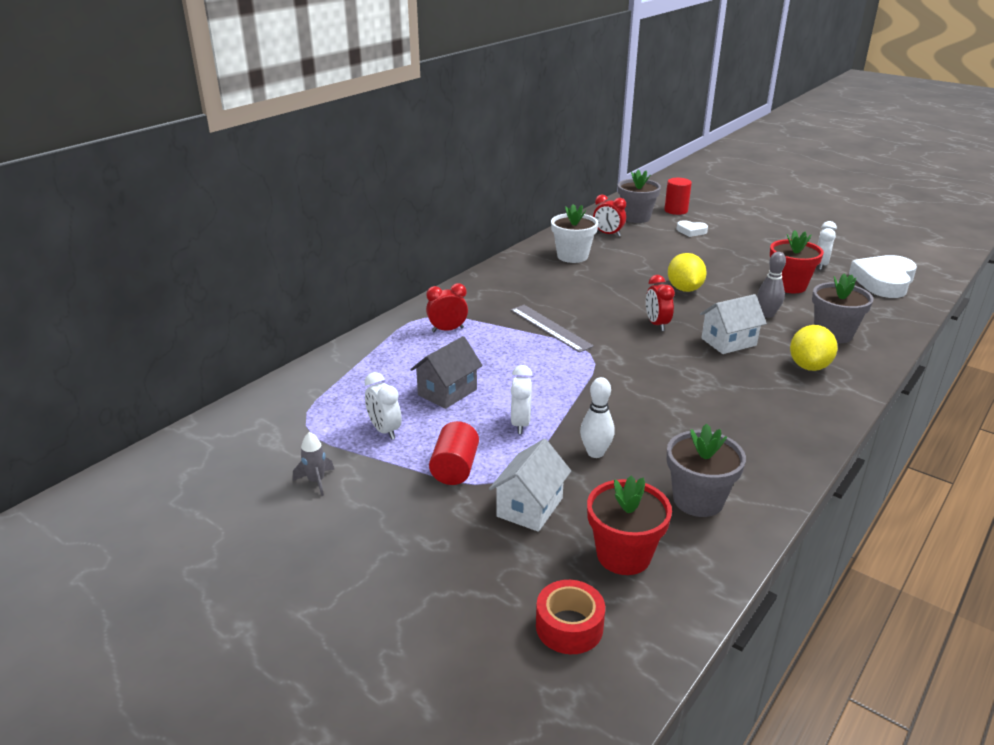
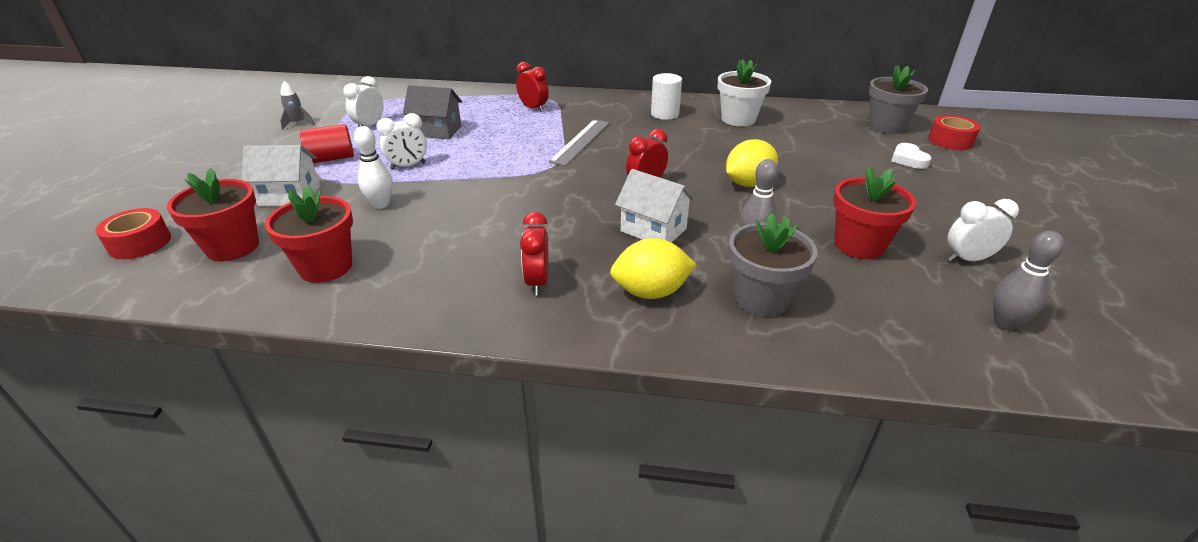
camera: 60 degrees right, 5 degrees up
red clock [593,194,626,237] -> red clock moved to [520,212,549,295]
red cylinder [664,178,692,215] -> red tape [928,115,981,150]
grey flower pot [667,423,746,517] -> red flower pot [265,185,353,283]
white heart [849,255,917,298] -> grey bowling pin [993,231,1064,330]
none -> white cylinder [651,73,682,120]

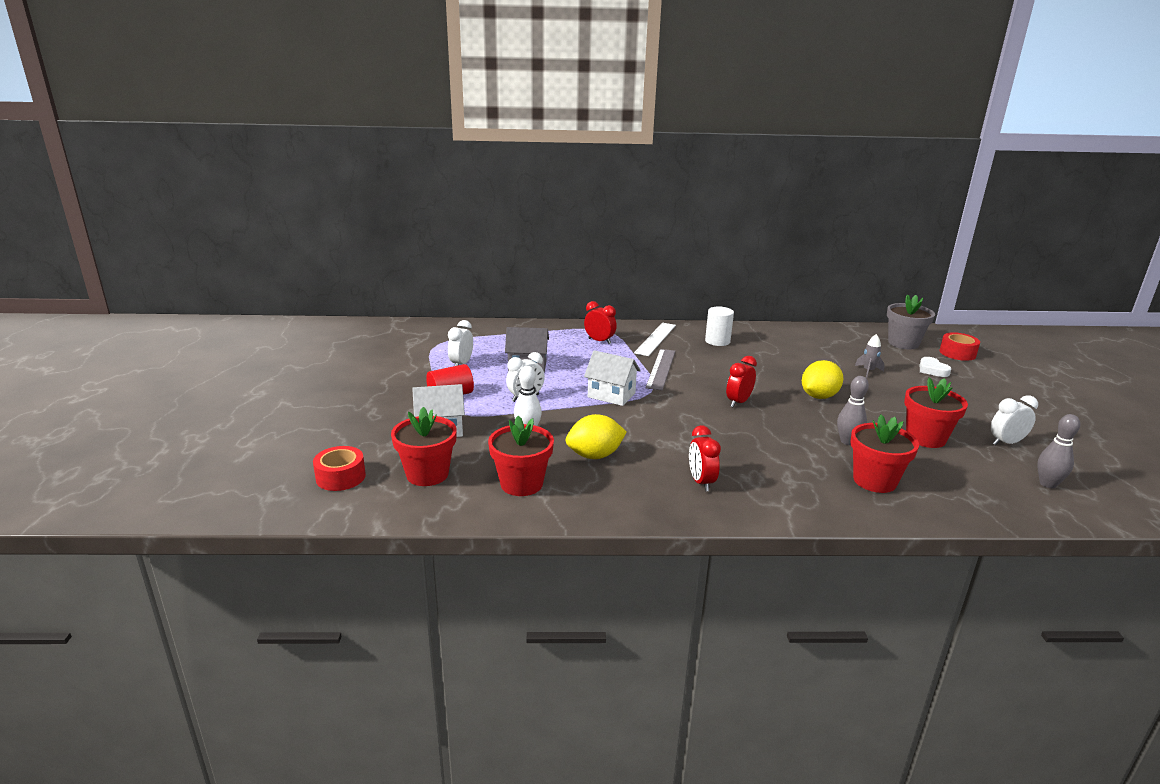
camera: 10 degrees left, 10 degrees down
grey rocket [280,81,314,130] -> grey rocket moved to [855,334,885,378]
yellow lemon [610,238,696,299] -> yellow lemon moved to [566,414,627,459]
white house [615,169,695,243] -> white house moved to [584,350,641,406]
white flower pot [718,59,771,126] -> none
grey flower pot [729,213,818,316] -> red flower pot [850,414,919,493]
none -> white ruler [634,323,676,356]

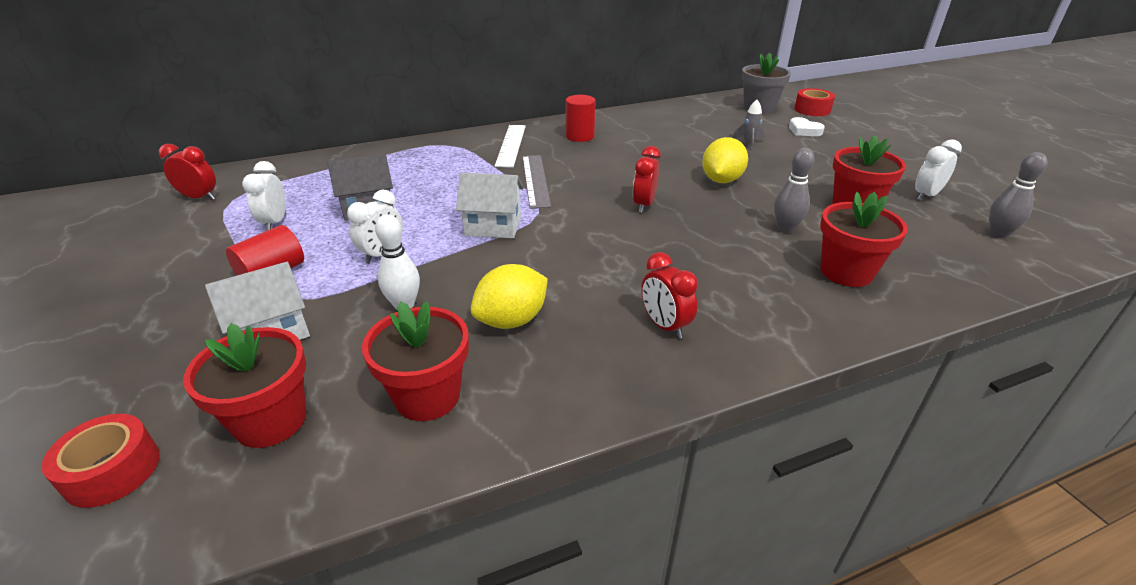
camera: 20 degrees left, 10 degrees up
red clock [584,301,617,344] -> red clock moved to [158,144,216,200]
white cylinder [705,307,734,346] -> red cylinder [566,95,596,142]

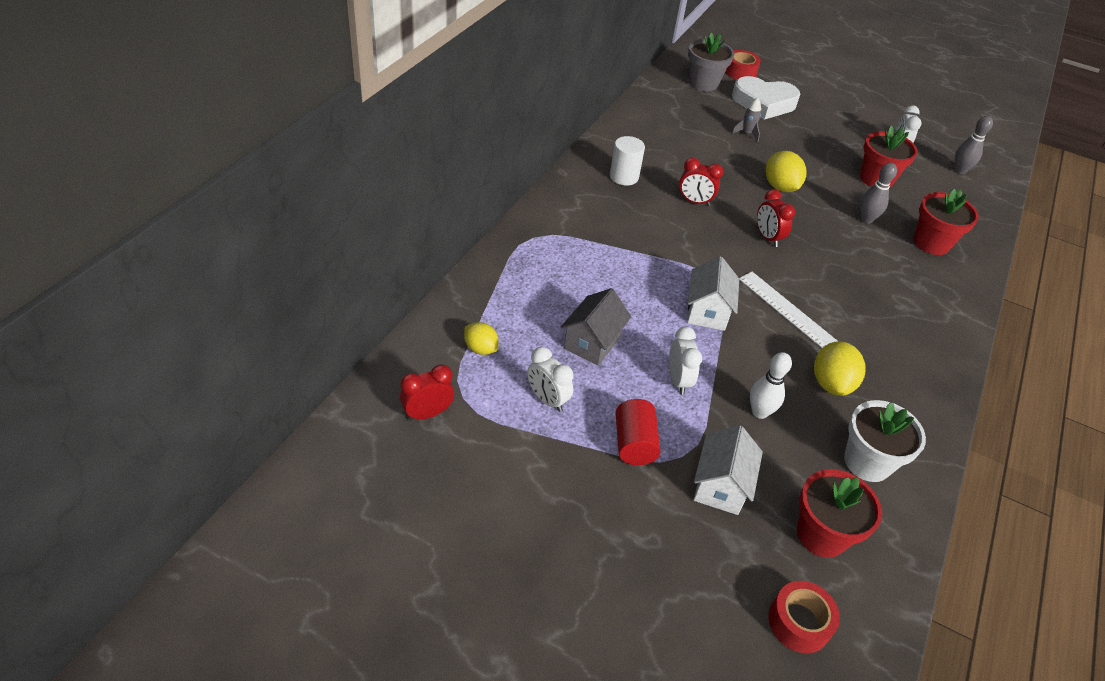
camera: 45 degrees left, 10 degrees up
red flower pot [362,301,469,421] -> white flower pot [844,400,926,482]
white house [456,173,524,238] -> white house turned 45 degrees counterclockwise [687,256,739,331]
white ruler [495,125,526,168] -> white ruler moved to [739,272,837,348]
grey ruler [522,155,551,209] -> none
red cylinder [566,95,596,142] -> white cylinder [610,136,645,186]
red clock [641,252,698,339] -> red clock moved to [679,158,723,206]
white heart [789,117,825,136] -> white heart [732,76,800,120], size x2.05
none -> yellow lemon [464,322,499,355]

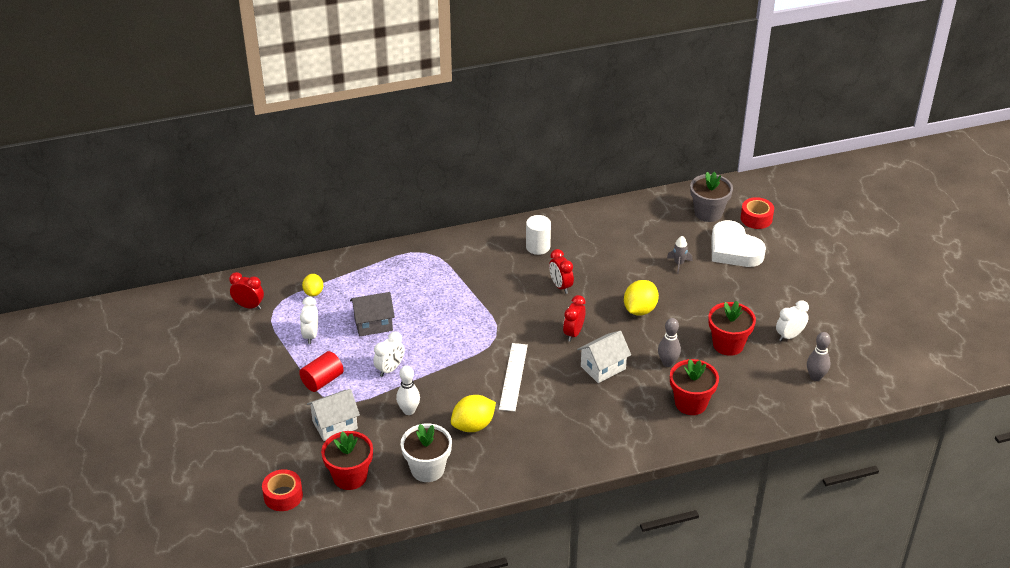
camera: 50 degrees right, 5 degrees down
white house [687,256,739,331] -> white house moved to [577,331,631,383]

